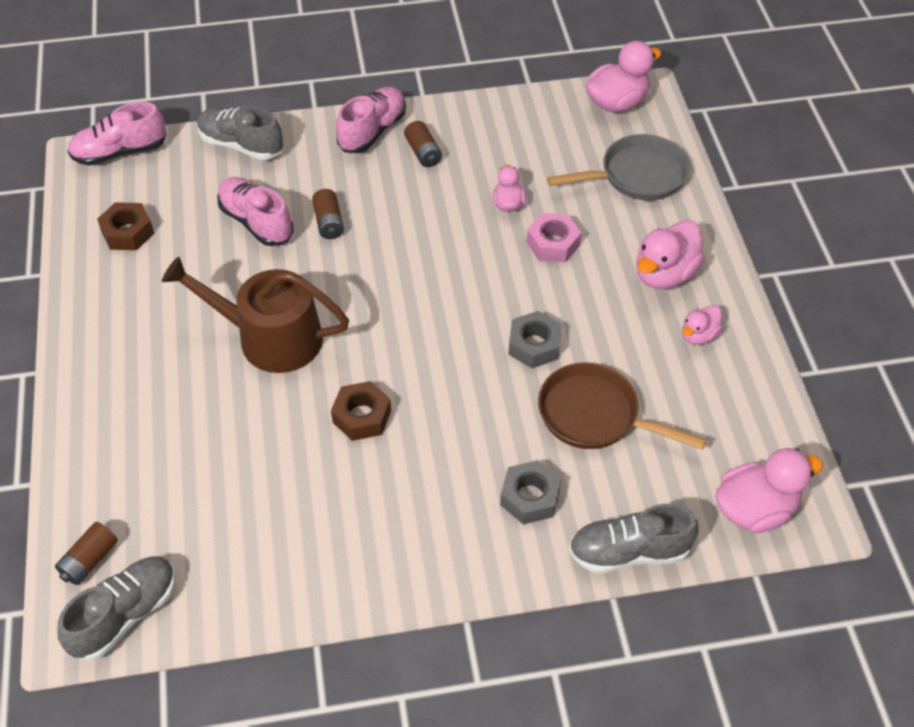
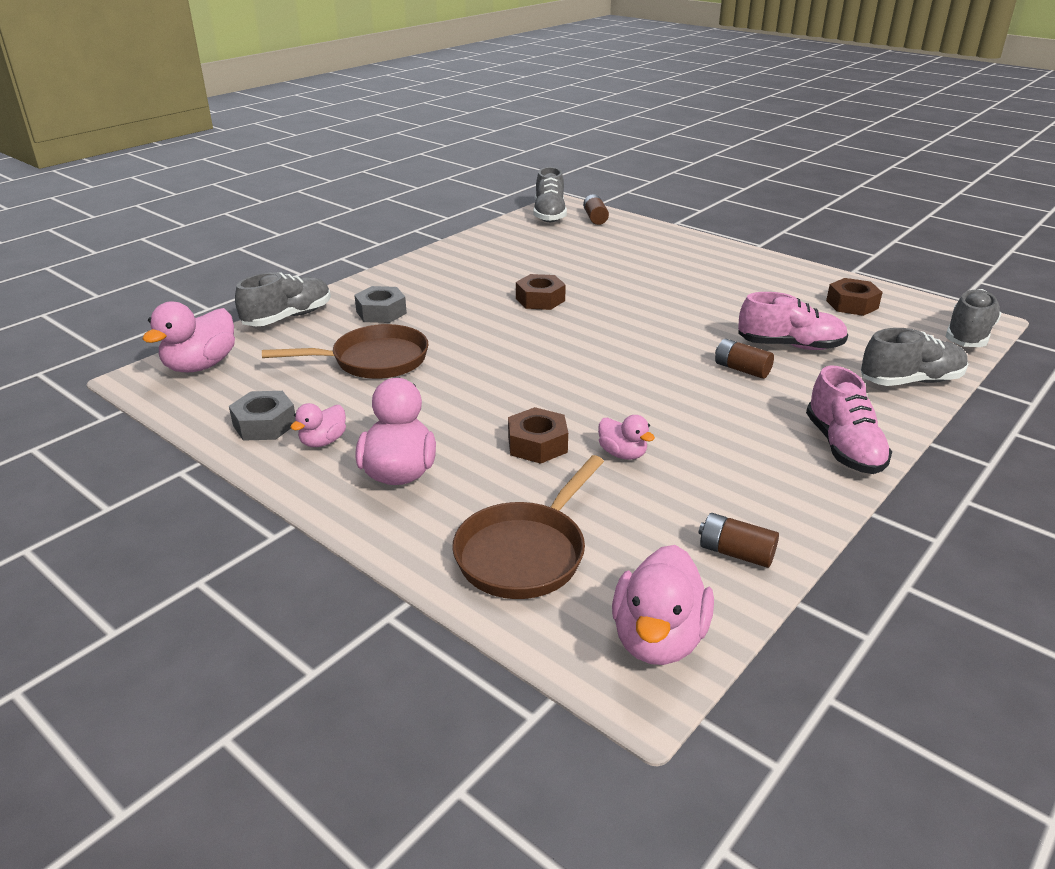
camera: 140 degrees right, 20 degrees down
pink shoe [67,102,166,166] -> grey shoe [945,289,1001,347]
brown watering can [162,257,349,373] -> none
brown battery [404,121,442,167] -> brown battery moved to [698,513,779,568]
grey nut [508,311,562,368] -> grey nut moved to [229,391,296,441]
pink nut [527,213,581,262] -> brown nut [508,407,568,464]
grey pan [547,134,690,200] -> brown pan [452,455,604,599]
pink duck [682,305,723,345] -> pink duck turned 150 degrees counterclockwise [290,403,346,447]

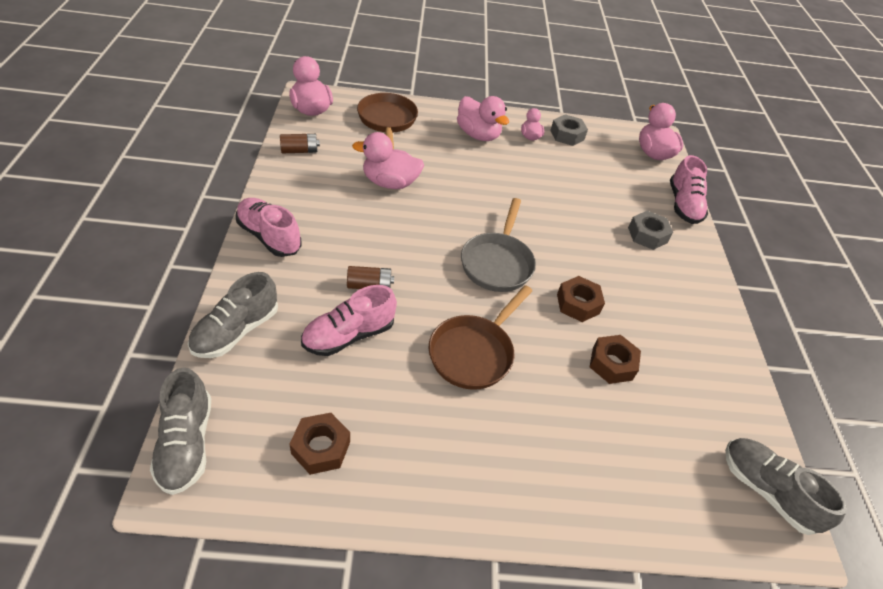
camera: 135 degrees right, 15 degrees up
grey shoe [235,272,331,326] -> pink shoe [670,155,708,224]
brown pan [262,324,429,379] -> brown pan moved to [429,285,532,390]
brown nut [508,407,568,464] -> brown nut moved to [590,335,641,384]
brown battery [583,194,609,225] -> none
pink duck [598,415,655,460] -> pink duck [352,132,424,189], size x1.77
none -> grey pan [461,198,536,292]

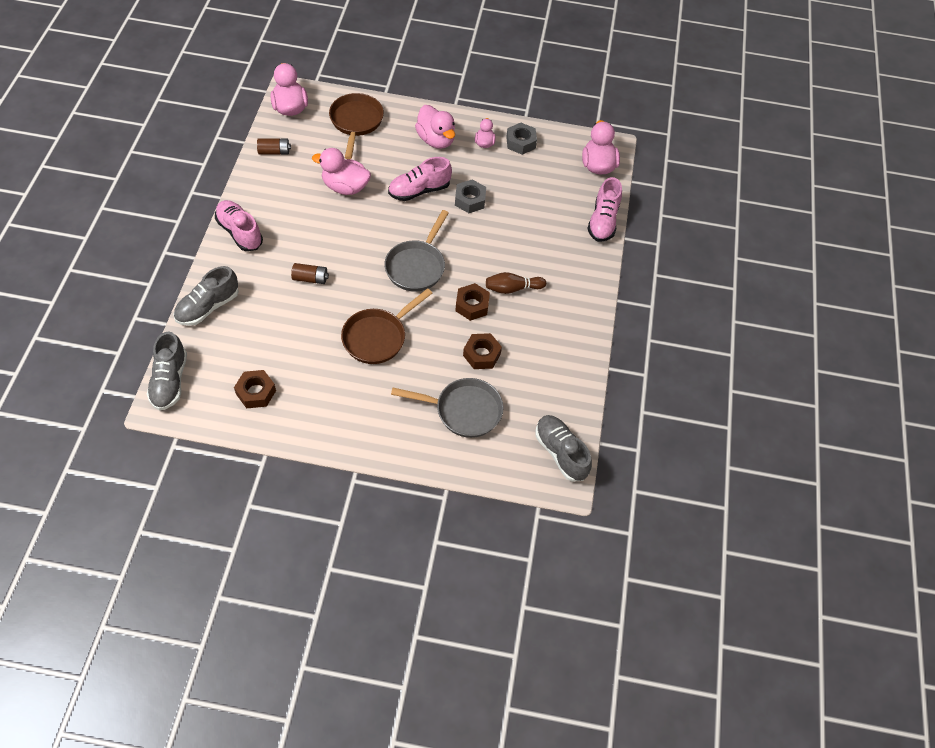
camera: 10 degrees right, 10 degrees up
pink shoe [301,285,397,356] -> pink shoe moved to [388,157,452,201]
grey nut [628,211,673,250] -> grey nut moved to [455,179,486,213]
none -> grey pan [391,378,504,438]
none -> brown bowling pin [486,272,546,294]

